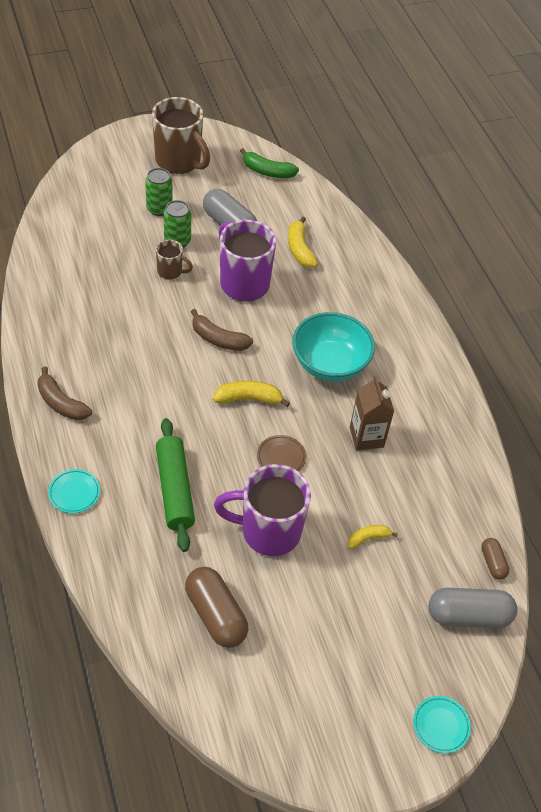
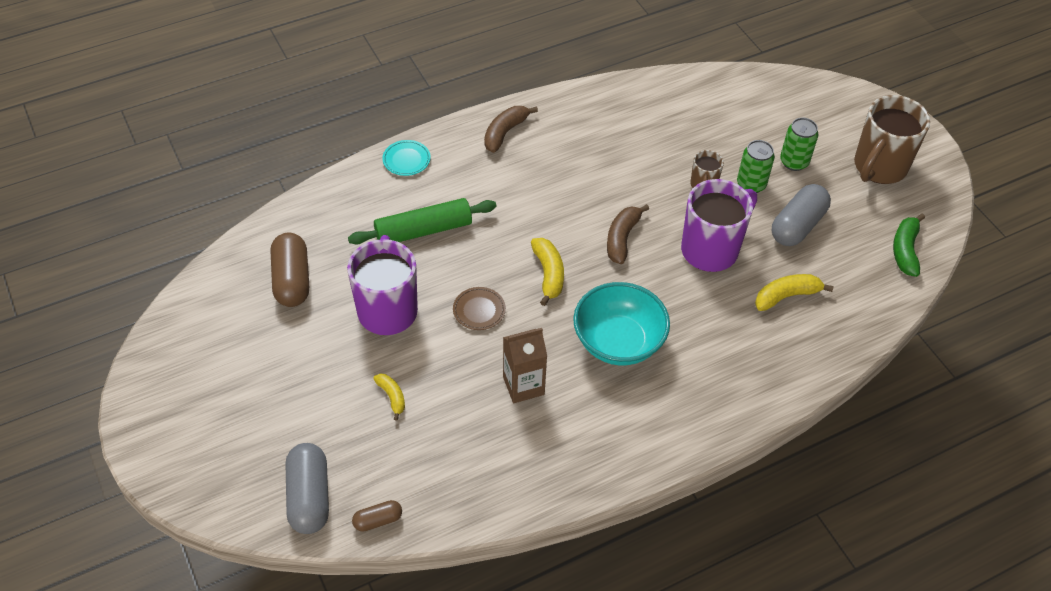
camera: 85 degrees right, 0 degrees up
brown capsule [185,567,248,648] -> brown capsule turned 60 degrees counterclockwise [271,232,309,307]
turquoise plate [413,696,471,753] -> none

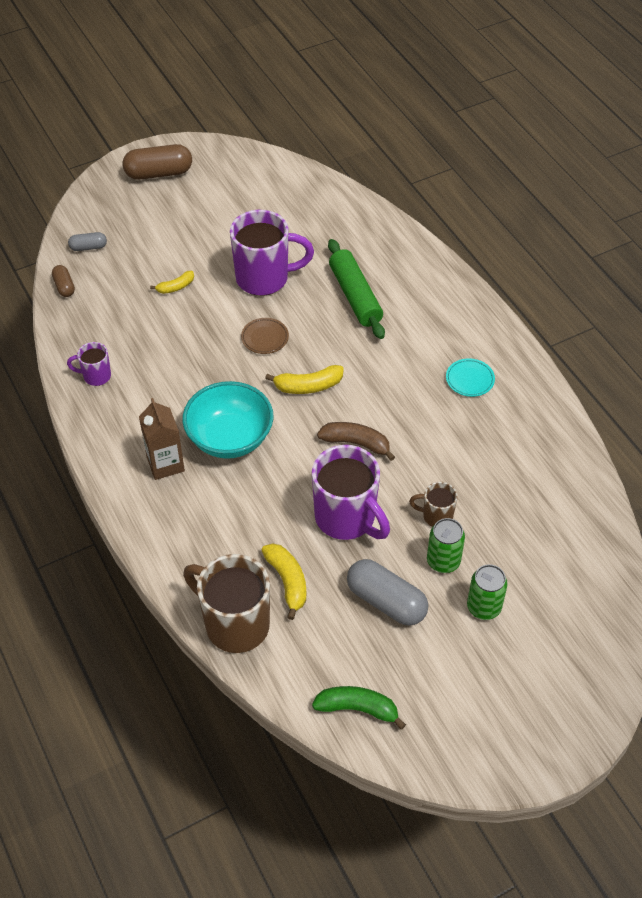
camera: 90 degrees right, 0 degrees up
brown capsule [271,232,309,307] -> brown capsule moved to [123,144,192,180]
grey capsule [286,443,329,534] -> grey capsule [68,232,107,251], size x0.53
turquoise plate [382,140,431,176] -> turquoise plate moved to [446,358,495,397]
brown banana [484,106,538,153] -> none
brown carton [503,328,547,403] -> brown carton moved to [139,398,185,480]
brown mug [854,95,931,184] -> brown mug moved to [183,554,270,653]
none -> purple mug [67,342,111,386]

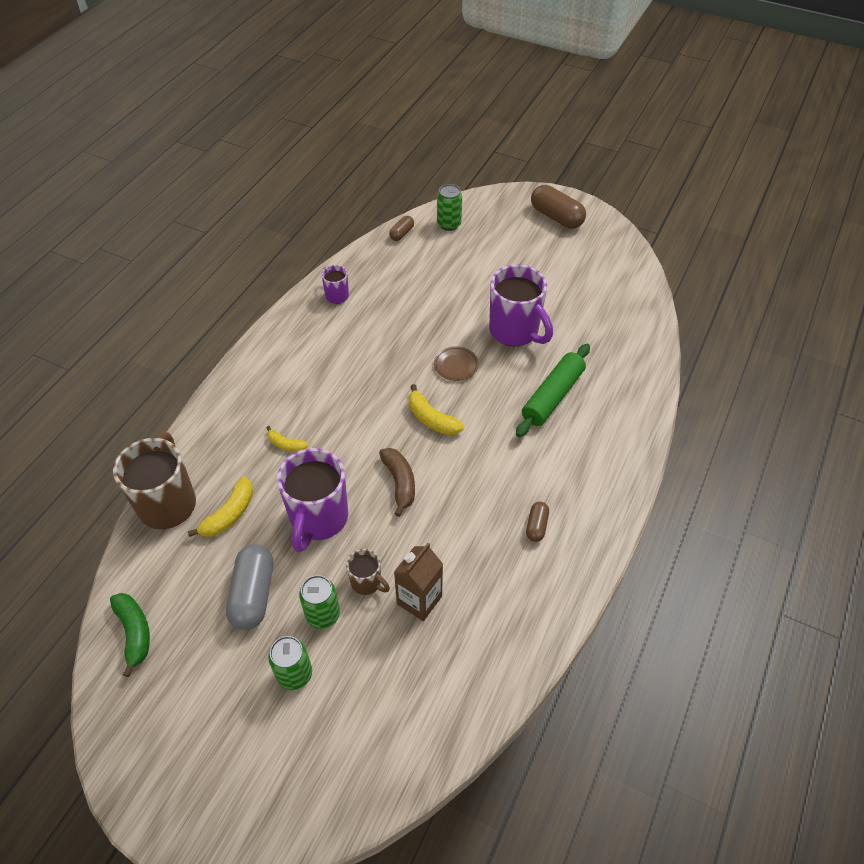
camera: 55 degrees right, 0 degrees up
grey capsule [68,232,107,251] -> green can [437,184,462,231]
brown carton [139,398,185,480] -> brown carton moved to [394,543,443,621]
yellow banana [150,271,194,294] -> yellow banana moved to [266,426,309,452]
turquoise bowl [182,381,274,459] -> none
brown mug [409,482,458,527] -> brown mug turned 150 degrees clockwise [346,549,390,595]
turquoise plate [446,358,495,397] -> brown capsule [526,502,549,542]

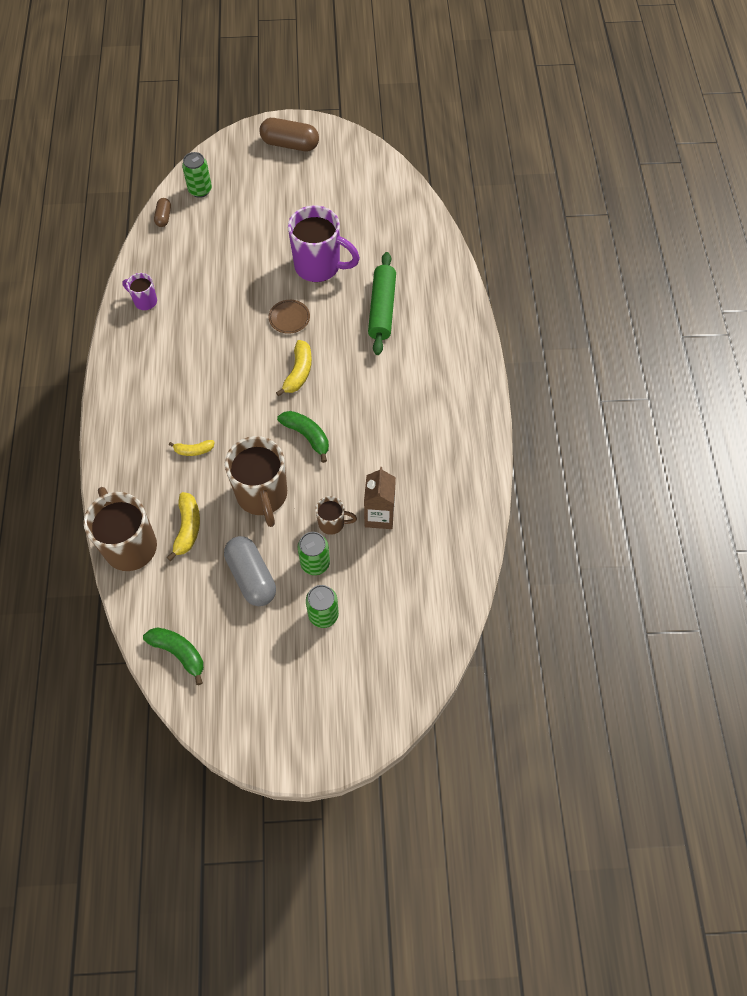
camera: 30 degrees left, 10 degrees up
purple mug [277,448,348,553] -> brown mug [225,436,287,527]
brown banana [379,448,415,517] -> green banana [277,411,329,463]
yellow banana [409,384,464,435] -> yellow banana turned 90 degrees counterclockwise [276,340,312,397]
brown capsule [526,502,549,542] -> none

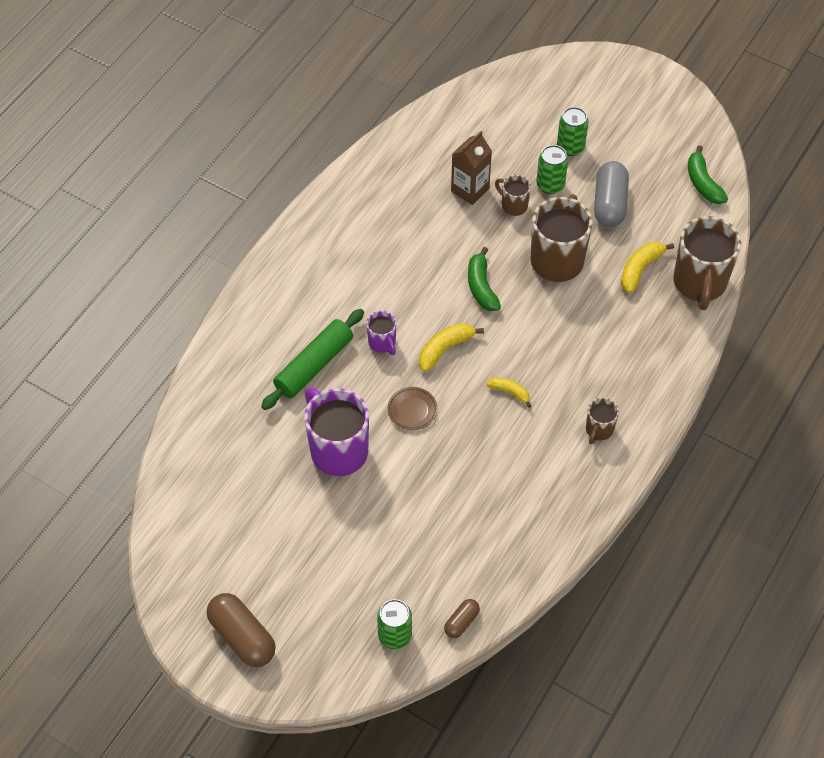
camera: 145 degrees left, 5 degrees down
purple mug [122,273,157,310] -> purple mug moved to [366,311,397,355]
yellow banana [169,440,215,456] -> yellow banana moved to [487,377,531,408]
none -> brown mug [586,397,619,444]

